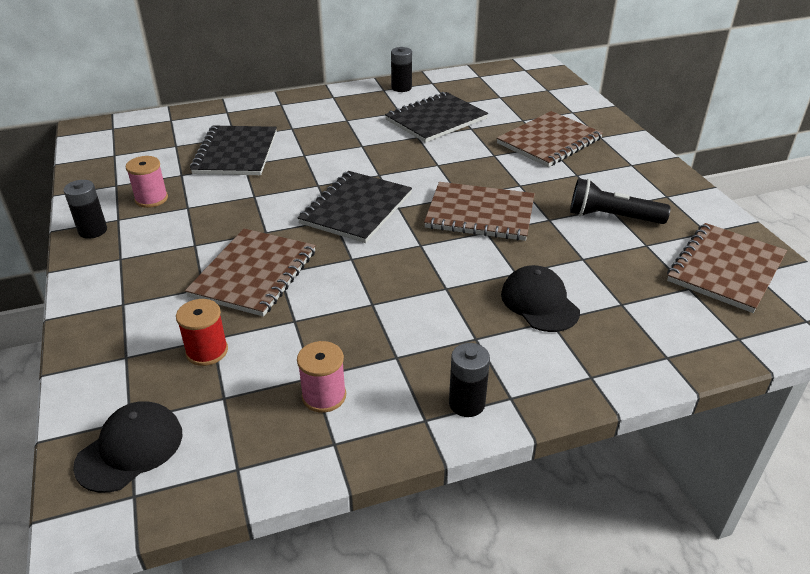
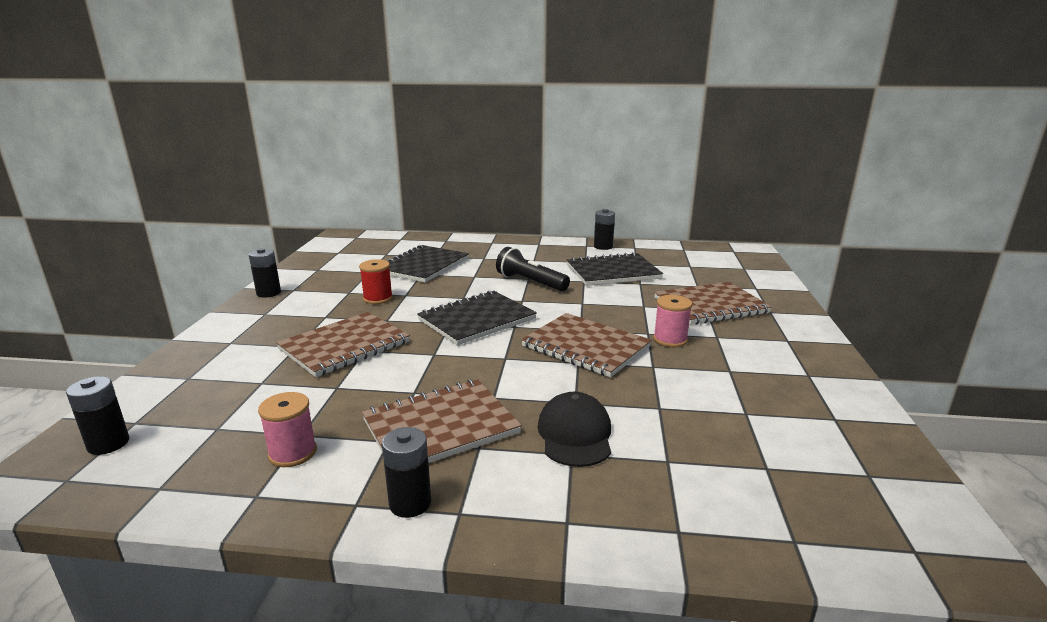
camera: 25 degrees right, 15 degrees down
black cap [73,401,182,493] -> black battery [66,376,129,455]
pink spool [126,156,168,208] -> pink spool moved to [653,295,692,347]
red spool [176,299,228,366] -> red spool moved to [359,259,393,304]
black flashlight [570,178,671,224] -> black flashlight moved to [496,247,570,291]
brown notebook [667,223,787,313] -> brown notebook moved to [362,379,522,463]

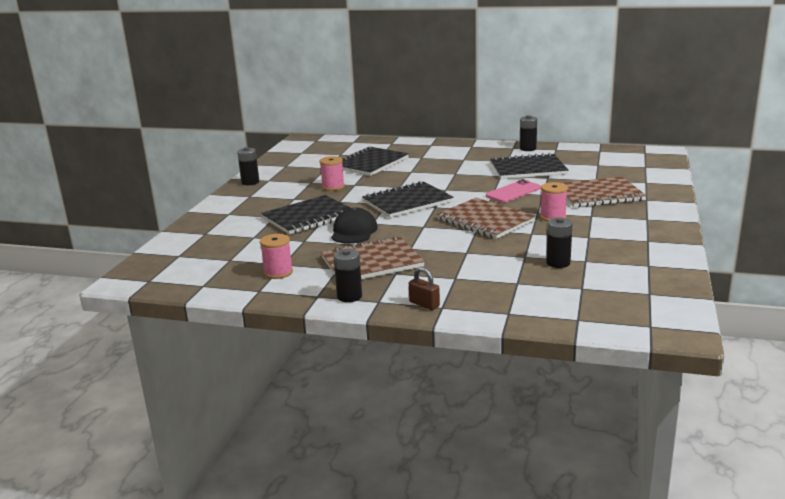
camera: 10 degrees right, 0 degrees up
black battery [66,376,129,455] -> black battery moved to [546,217,573,268]
brown notebook [276,312,410,377] -> black notebook [261,195,350,235]
red spool [359,259,393,304] -> pink spool [319,156,345,191]
black flashlight [496,247,570,291] -> none
black cap [537,392,611,467] -> black cap moved to [331,207,378,244]
none -> brown padlock [409,267,440,310]
none -> pink phone [486,180,541,203]

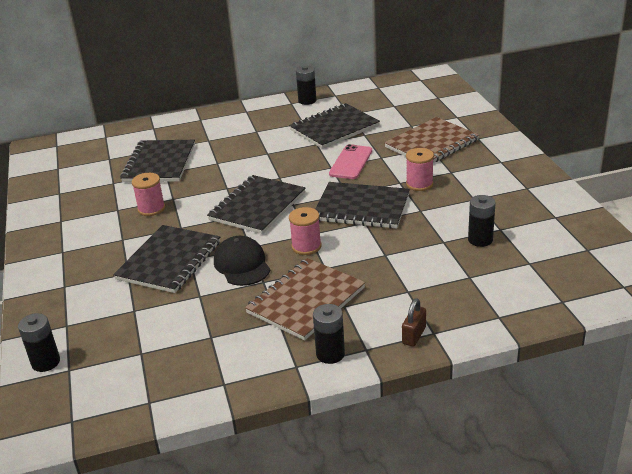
camera: 30 degrees left, 10 degrees up
black battery [237,147,259,185] -> black battery moved to [18,313,60,372]
pink spool [260,234,293,279] -> pink spool moved to [289,207,322,255]
brown padlock [409,267,440,310] -> brown padlock turned 75 degrees counterclockwise [402,298,426,347]
brown notebook [437,198,536,239] -> black notebook [315,182,410,229]

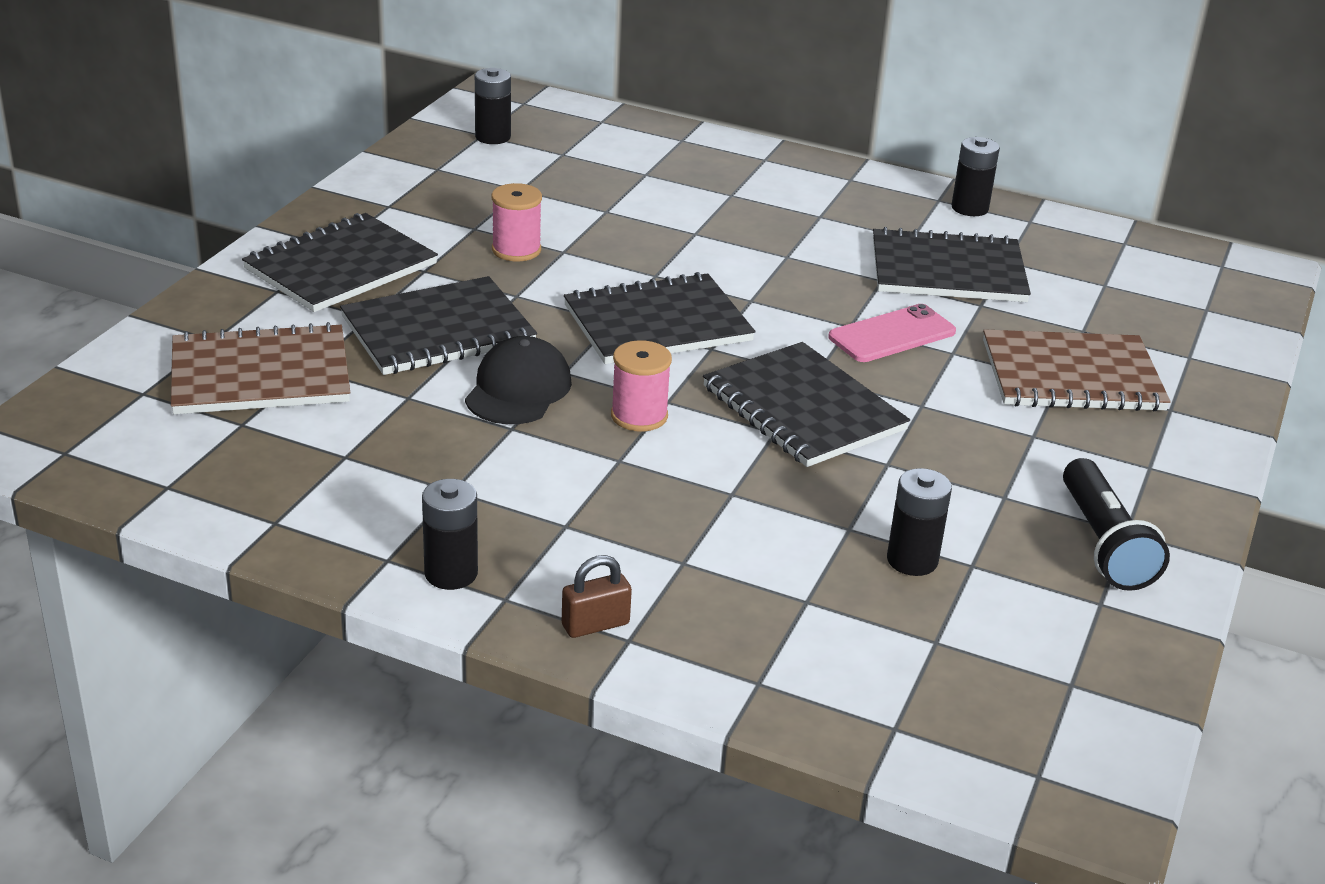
camera: 35 degrees right, 0 degrees up
black battery [18,313,60,372] -> black battery moved to [475,68,511,144]
black notebook [120,140,195,182] -> black notebook moved to [242,213,438,312]
brown notebook [245,258,365,341] -> brown notebook moved to [171,322,350,414]
pink spool [406,148,434,191] -> none
none -> black flashlight [1063,458,1170,591]

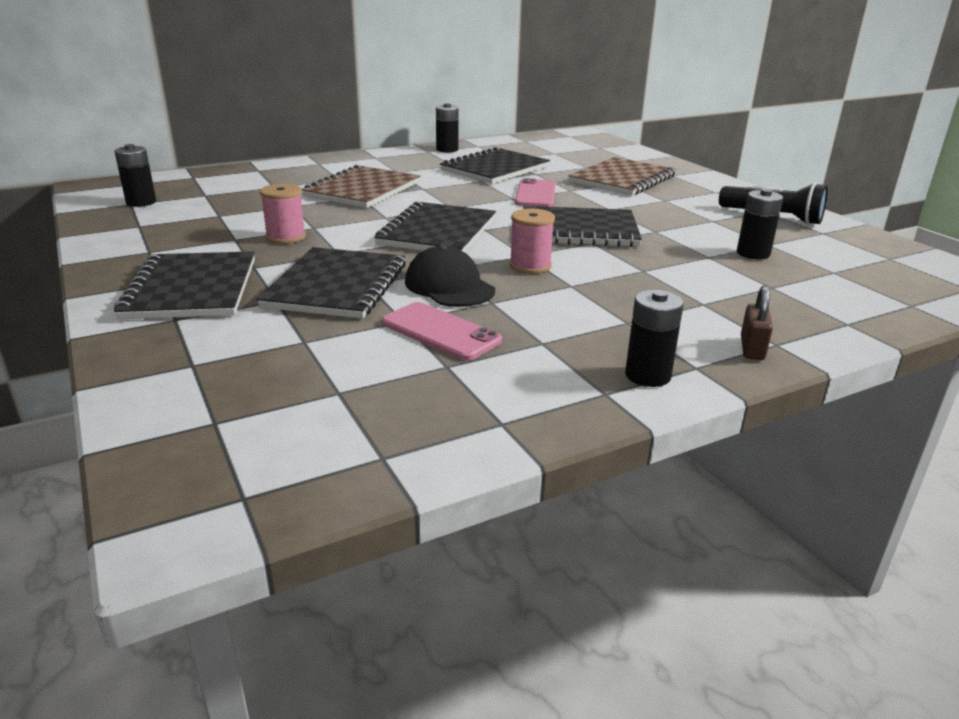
camera: 50 degrees left, 5 degrees down
brown notebook [171,322,350,414] -> brown notebook moved to [301,165,420,208]
none -> pink phone [382,302,502,361]

